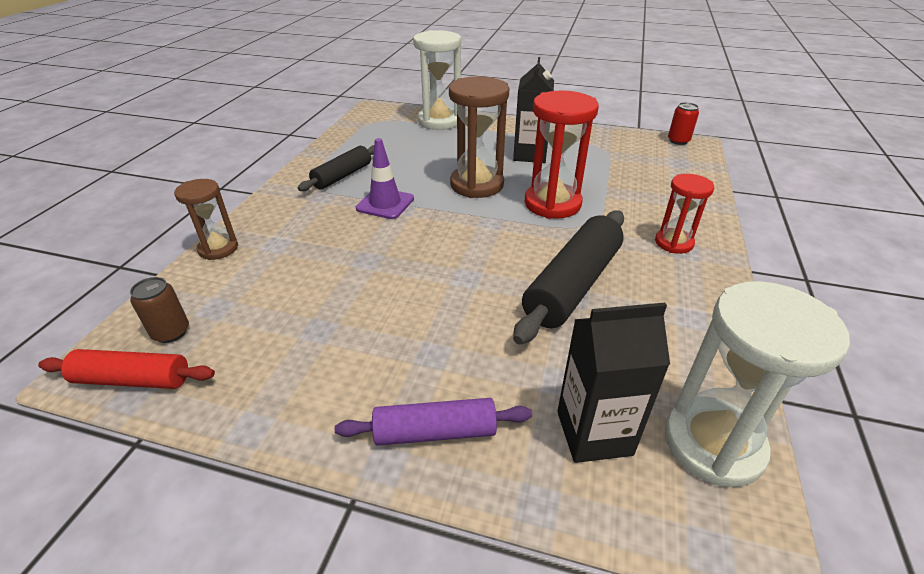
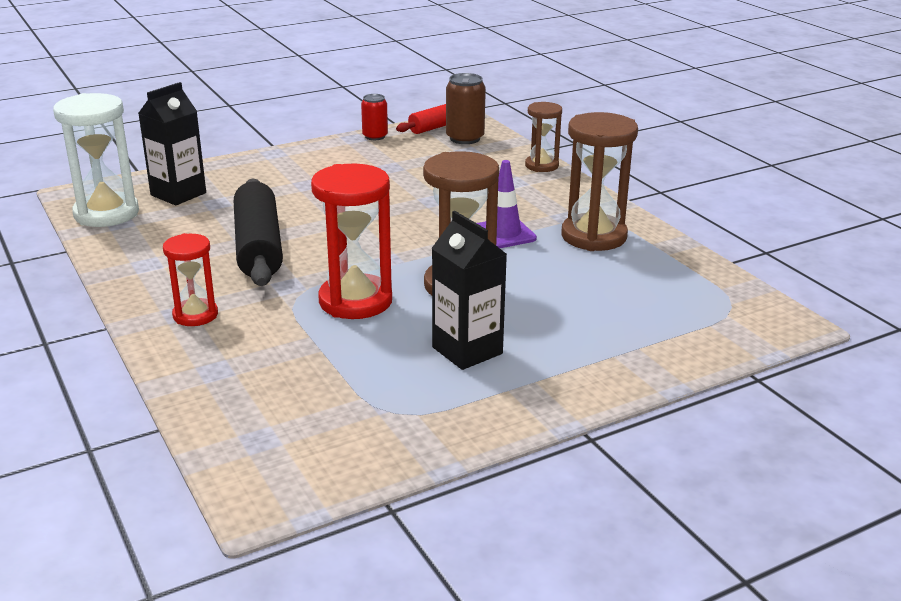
camera: 135 degrees right, 10 degrees down
brown can [130,277,189,343] -> brown can [446,73,486,144], size x1.51
black rolling pin [298,145,374,191] -> brown hourglass [562,112,638,251]
purple rolling pin [335,398,532,446] -> none
white hourglass [413,30,461,130] -> none
red can [668,102,699,145] -> red can moved to [361,94,388,140]

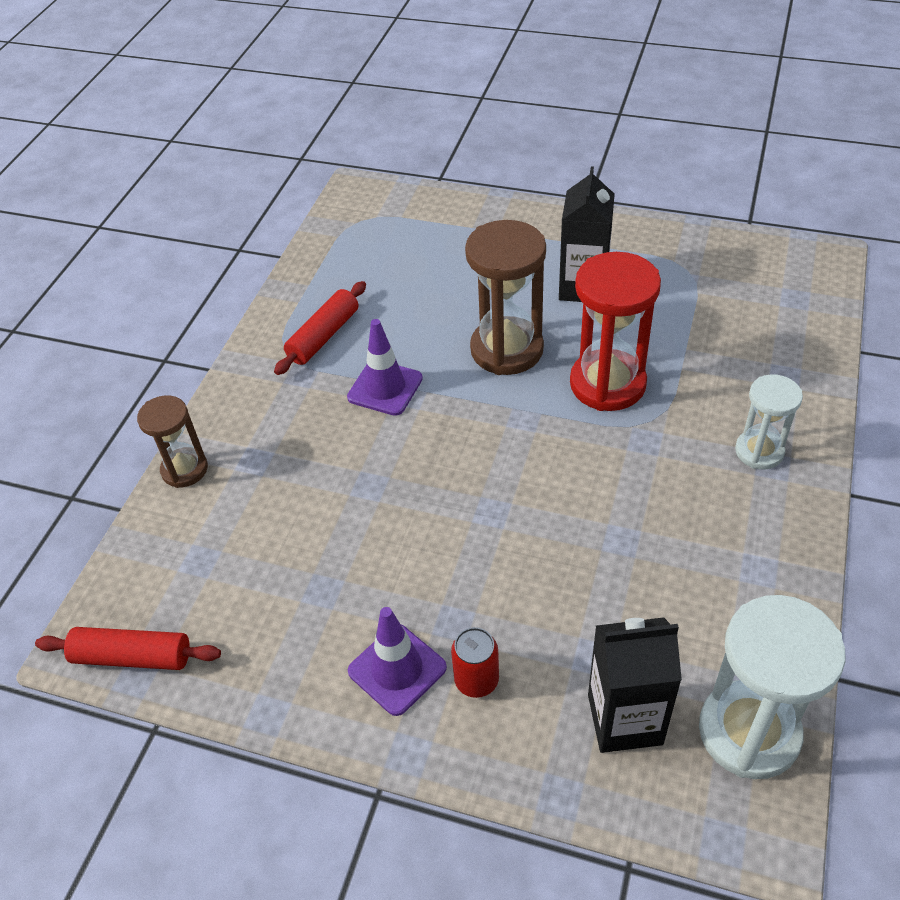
camera: 130 degrees left, 20 degrees up
red hourglass [163,233,218,326] -> white hourglass [735,374,803,469]
black rolling pin [234,178,283,286] -> none
red can [361,94,388,140] -> red can moved to [451,627,499,698]
brown can [446,73,486,144] -> none
brown hourglass [562,112,638,251] -> red rolling pin [274,281,366,375]
none -> purple traffic cone [348,607,447,716]

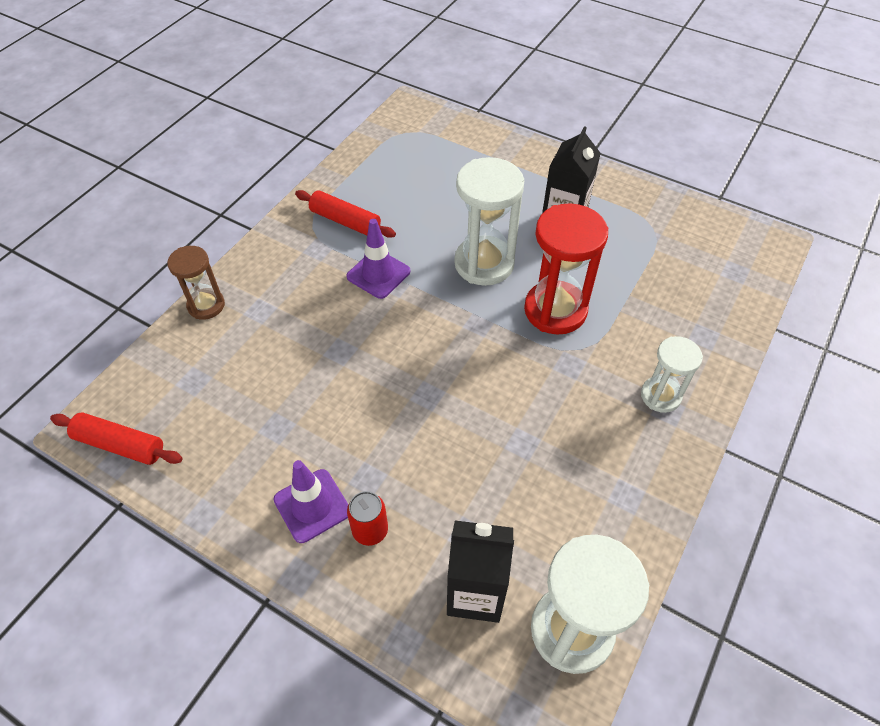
camera: 10 degrees right, 5 degrees up
red rolling pin [274,281,366,375] -> red rolling pin turned 75 degrees clockwise [295,190,396,238]
brown hourglass [465,220,546,375] -> white hourglass [454,157,524,286]

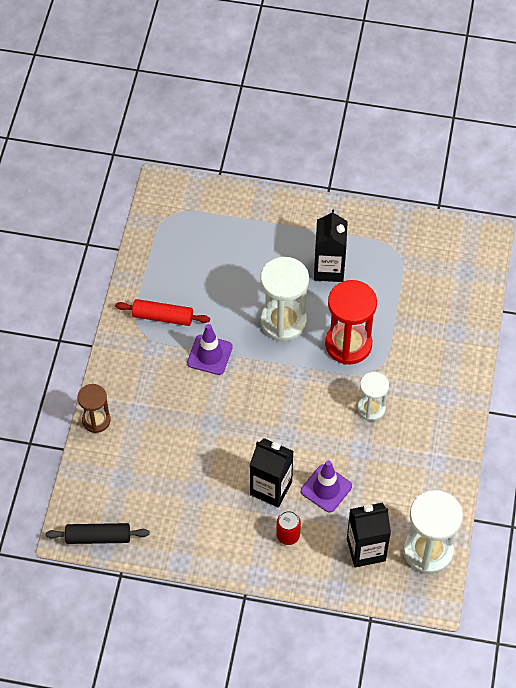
camera: 20 degrees left, 5 degrees up
red rolling pin [50,412,183,465] -> black rolling pin [46,523,150,544]
purple traffic cone [274,460,348,543] -> purple traffic cone moved to [301,460,352,513]
white hourglass [641,336,703,413] -> white hourglass moved to [358,372,389,421]
none -> black carton [250,438,294,508]

